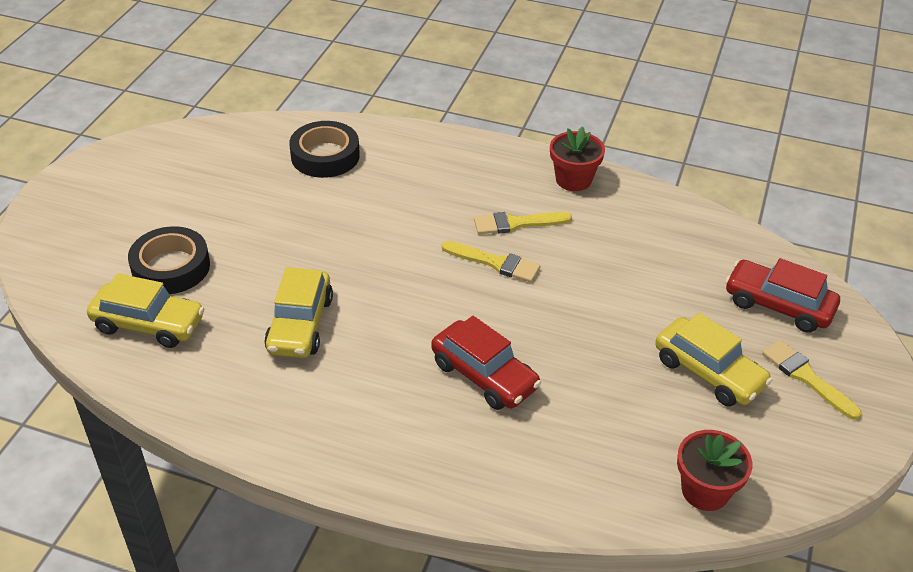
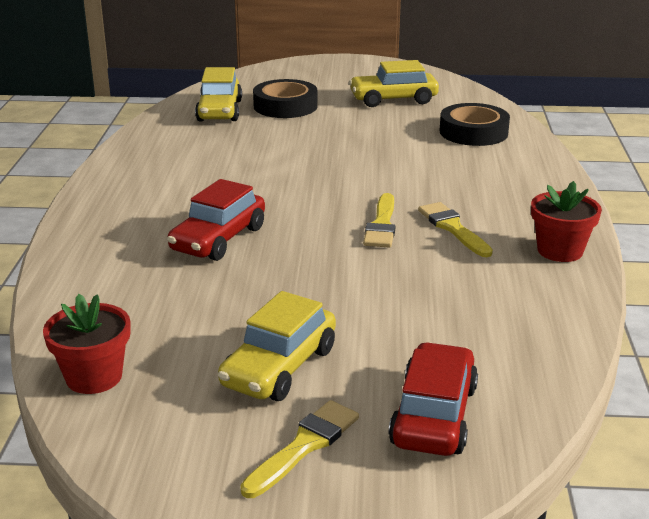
camera: 75 degrees right, 15 degrees down
yellow car [264,267,333,358] -> yellow car moved to [349,60,439,107]

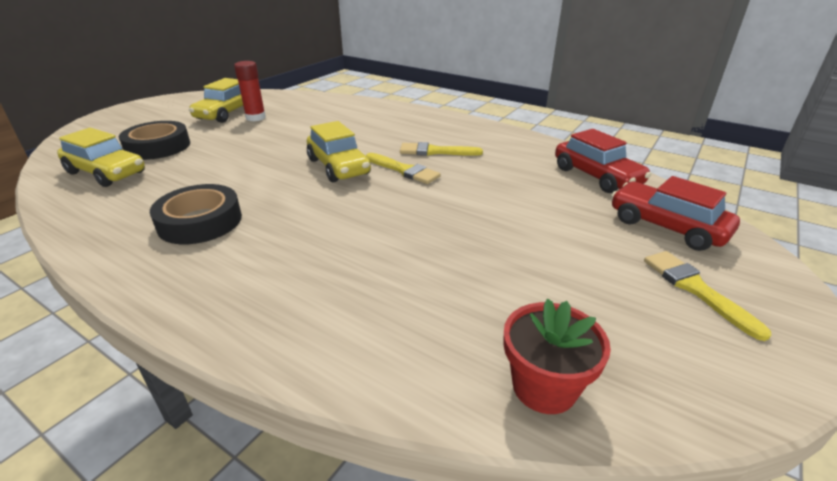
camera: 60 degrees left, 5 degrees up
red car [167,179,265,261] -> red car moved to [555,129,651,193]
yellow car [218,291,336,401] -> yellow car moved to [307,121,371,182]
black tape [440,103,510,146] -> black tape moved to [150,184,242,244]
red flower pot [531,181,602,262] -> none
none -> red glue stick [234,61,266,121]

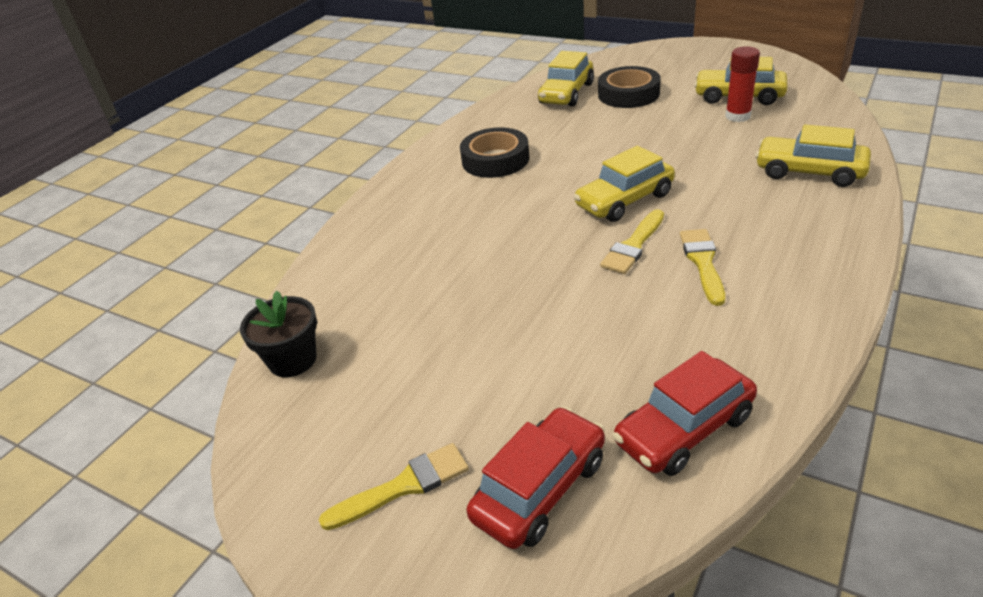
camera: 90 degrees right, 5 degrees up
red flower pot [503,299,611,414] -> black flower pot [240,291,317,377]
none -> yellow car [755,124,871,187]

